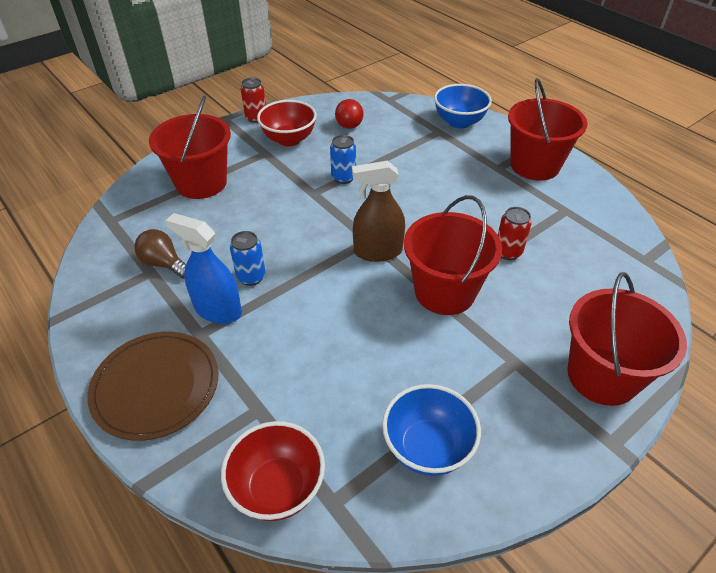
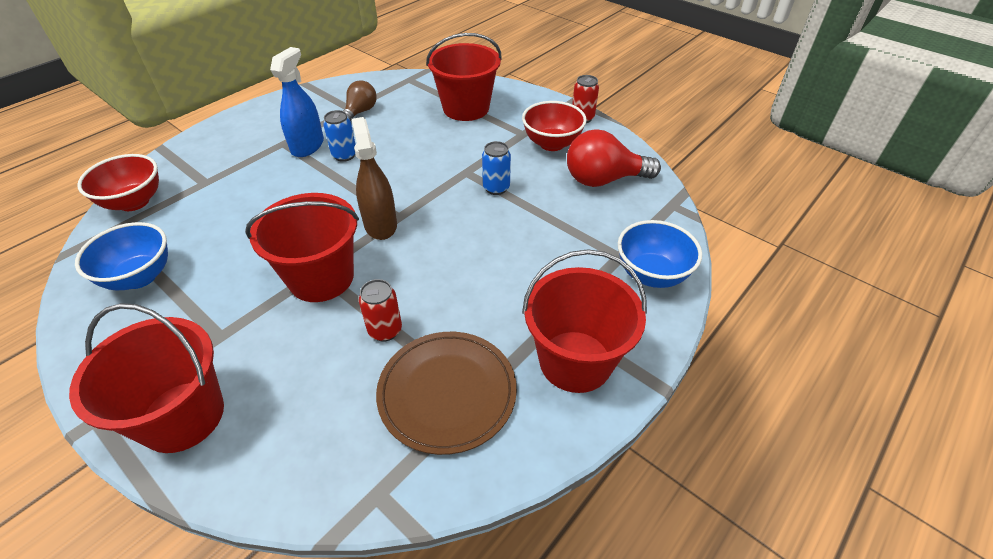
camera: 80 degrees right, 0 degrees up
brown plate [87,332,218,441] -> brown plate moved to [376,332,517,455]
red light bulb [335,99,364,129] -> red light bulb [567,129,661,187], size x1.61

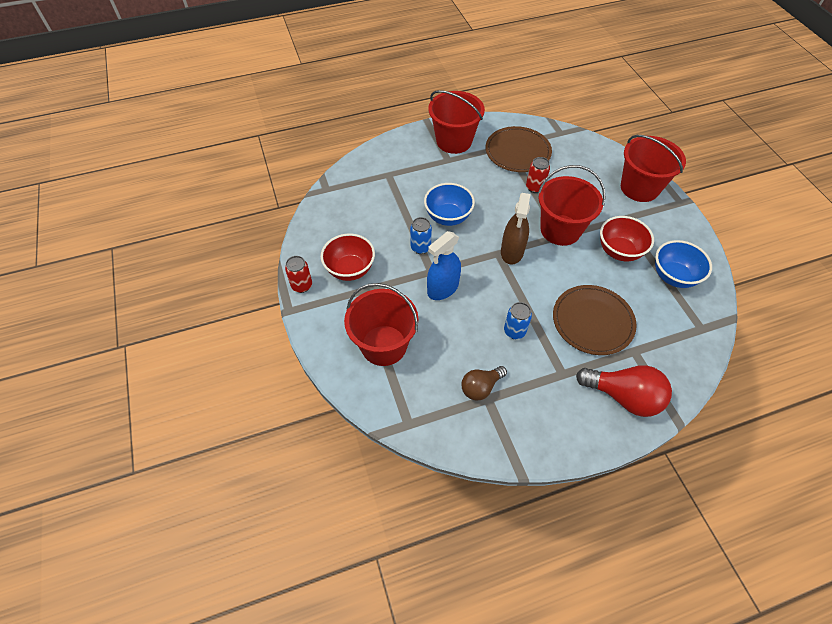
camera: 150 degrees left, 10 degrees up
red bowl [77,154,159,211] -> red bowl moved to [600,216,654,261]
blue spray bottle [270,47,324,157] -> blue spray bottle moved to [427,231,461,300]
red light bulb [567,129,661,187] -> red light bulb moved to [576,365,672,417]
blue bowl [618,220,702,288] -> blue bowl moved to [424,183,475,226]
none -> brown plate [553,285,637,355]

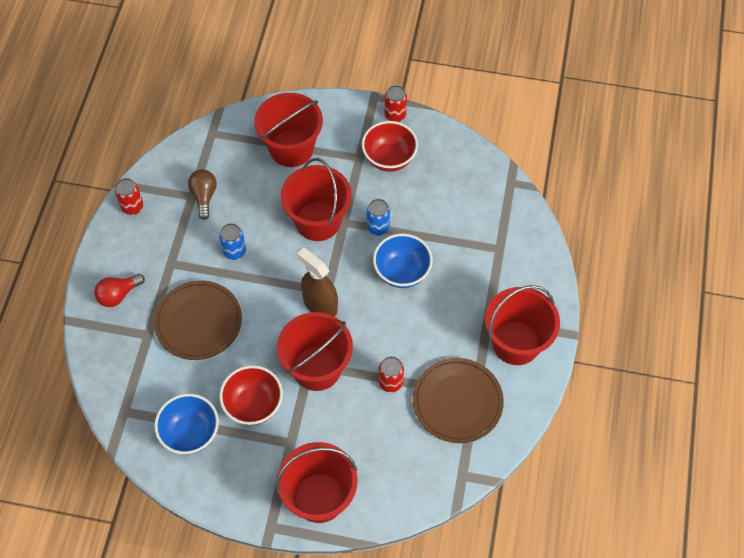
camera: 120 degrees right, 5 degrees up
blue spray bottle [427,231,461,300] -> red bucket [281,158,352,241]
red light bulb [576,365,672,417] -> red light bulb [94,274,145,307], size x0.62
none -> red can [115,178,143,215]

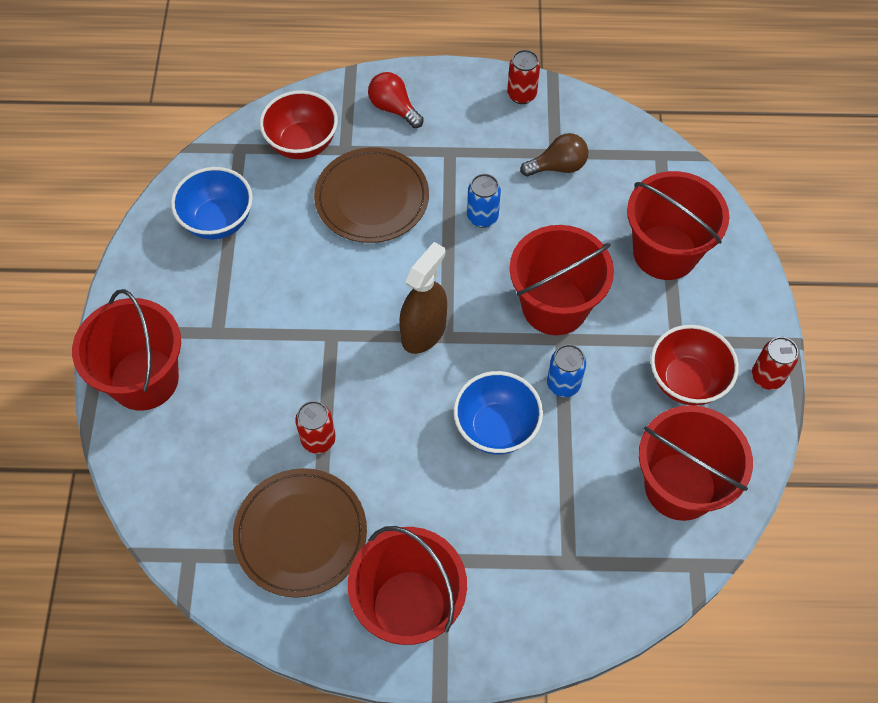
camera: 80 degrees right, 0 degrees up
red bowl [220,365,283,425] -> red bowl moved to [260,90,338,159]
red bucket [277,312,353,391] -> red bucket moved to [639,405,753,521]

